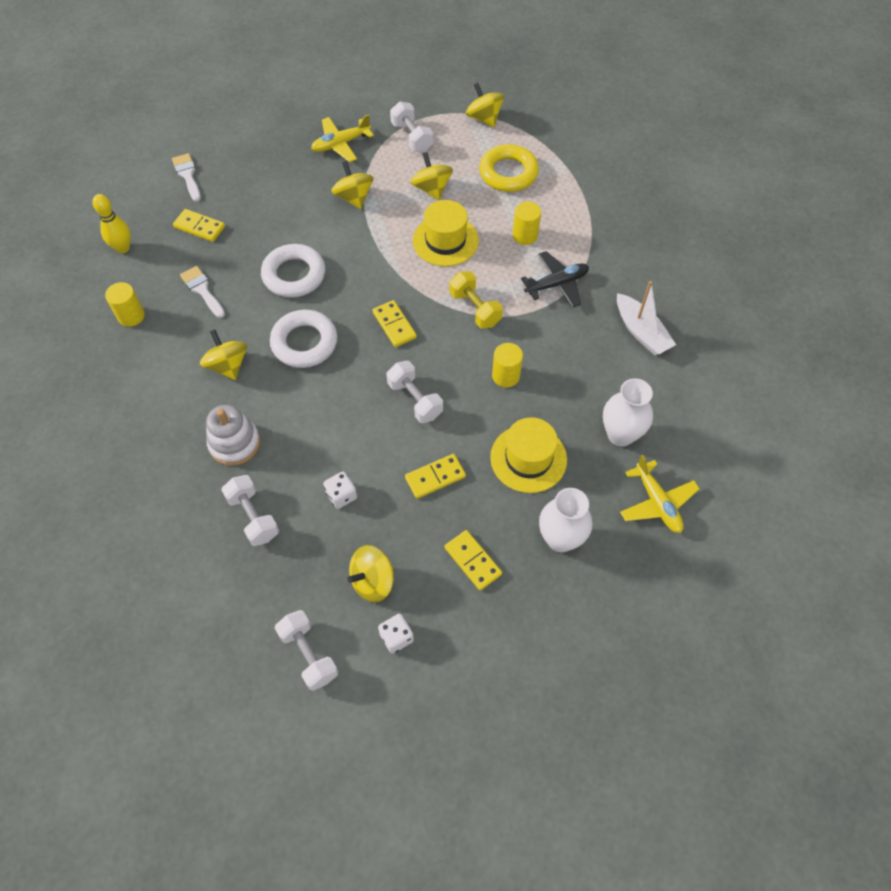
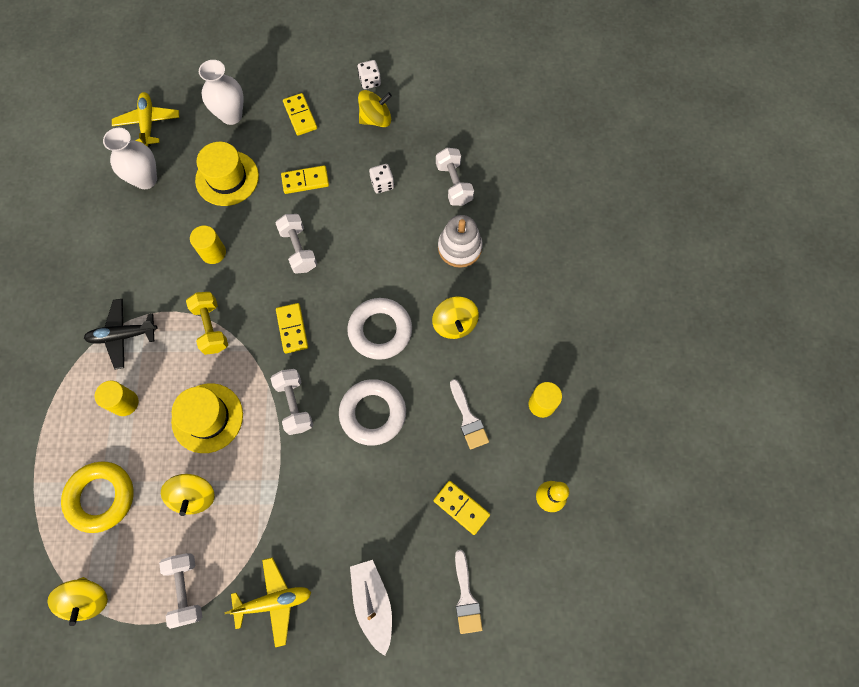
camera: 165 degrees left, 10 degrees up
white dumbbell [275,610,338,691] -> white dumbbell moved to [270,369,313,435]
yellow spinning top [331,161,374,209] -> none
white boat [617,281,676,355] -> white boat moved to [350,560,392,656]

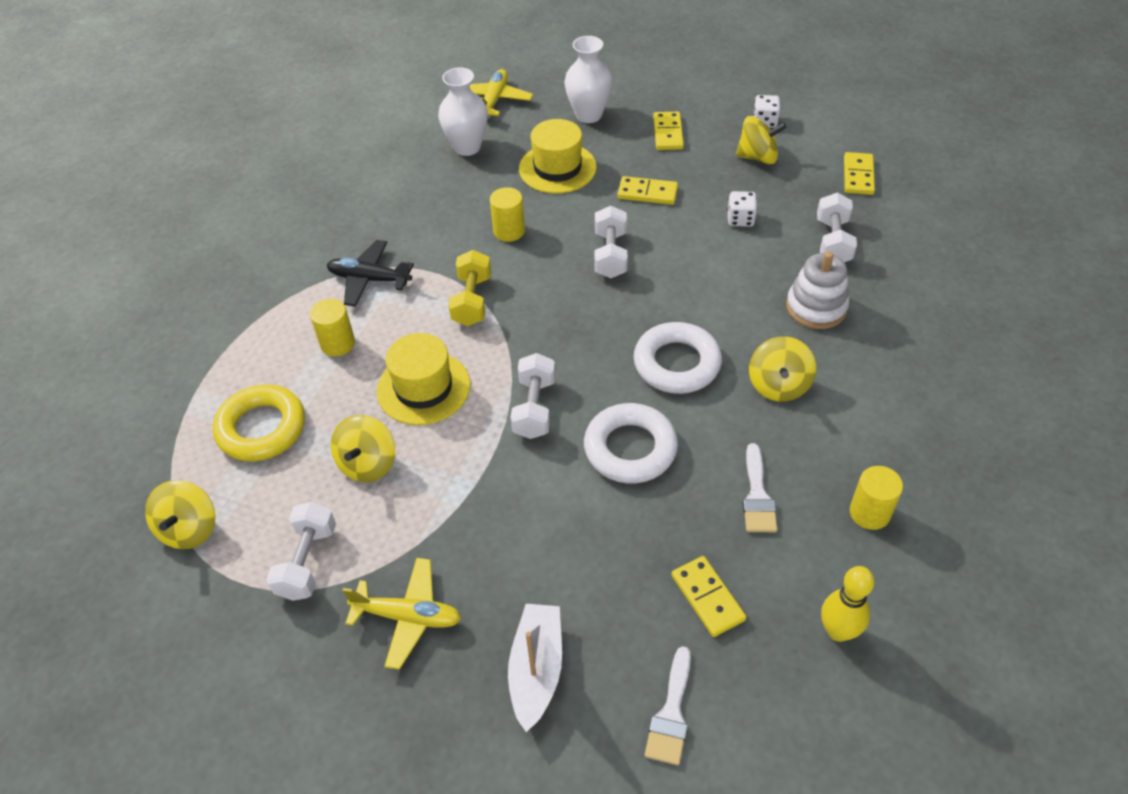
camera: 25 degrees right, 20 degrees down
yellow domino [276,303,308,354] -> yellow domino moved to [844,152,875,195]

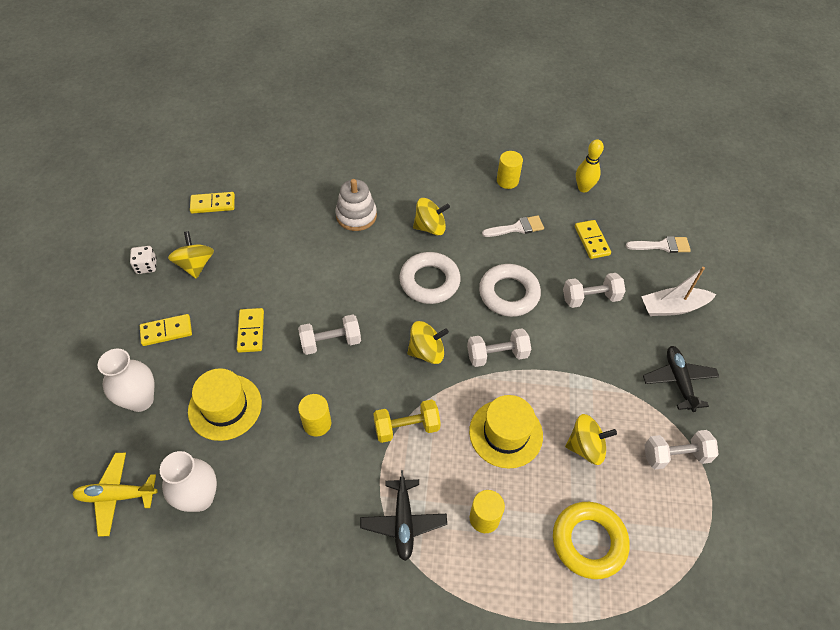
camera: 110 degrees left, 5 degrees up
yellow spinning top [145,480,215,549] -> yellow spinning top moved to [407,321,449,364]
yellow plane [342,558,461,670] -> black plane [643,346,719,412]
yellow domino [672,556,746,637] -> yellow domino turned 60 degrees counterclockwise [575,220,611,259]
white dice [727,191,757,227] -> none
white dumbbell [817,193,857,262] -> white dumbbell moved to [563,273,625,308]

